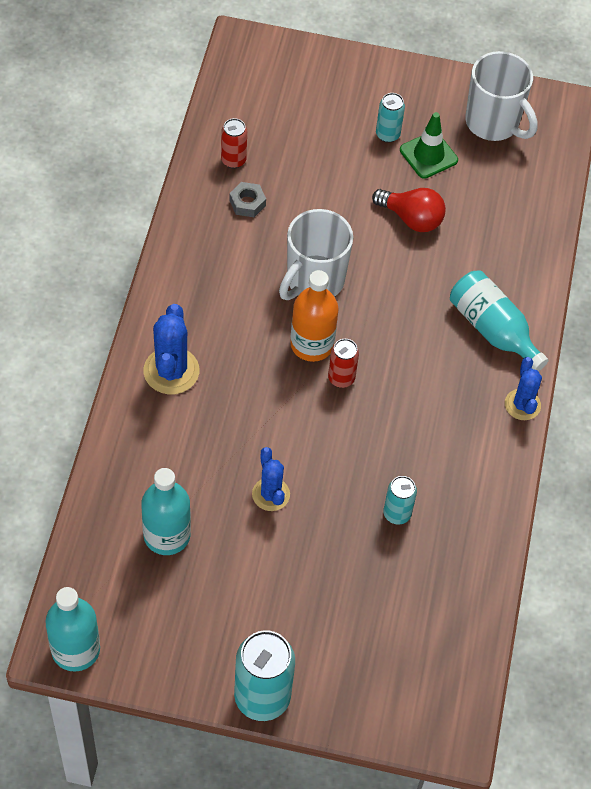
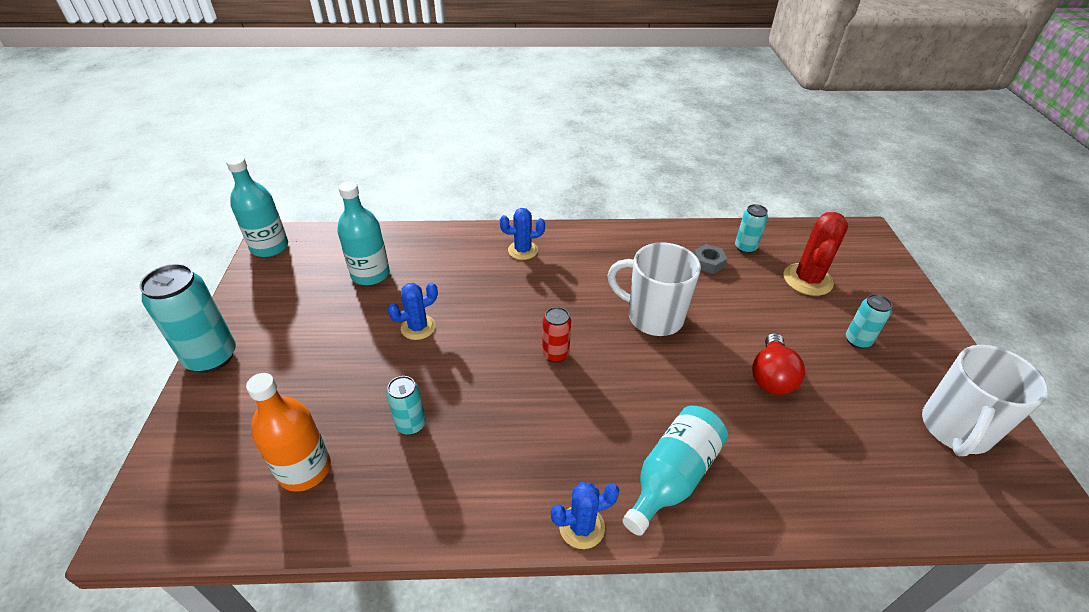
camera: 80 degrees right, 15 degrees down
blue cactus [144,304,199,394] -> blue cactus [500,208,545,260], size x0.66
red can [221,118,247,168] -> turquoise can [735,204,768,254]
orange bottle [290,270,339,362] -> orange bottle moved to [246,373,331,492]
green traffic cone [400,112,458,179] -> none
none -> red cactus [783,212,848,296]

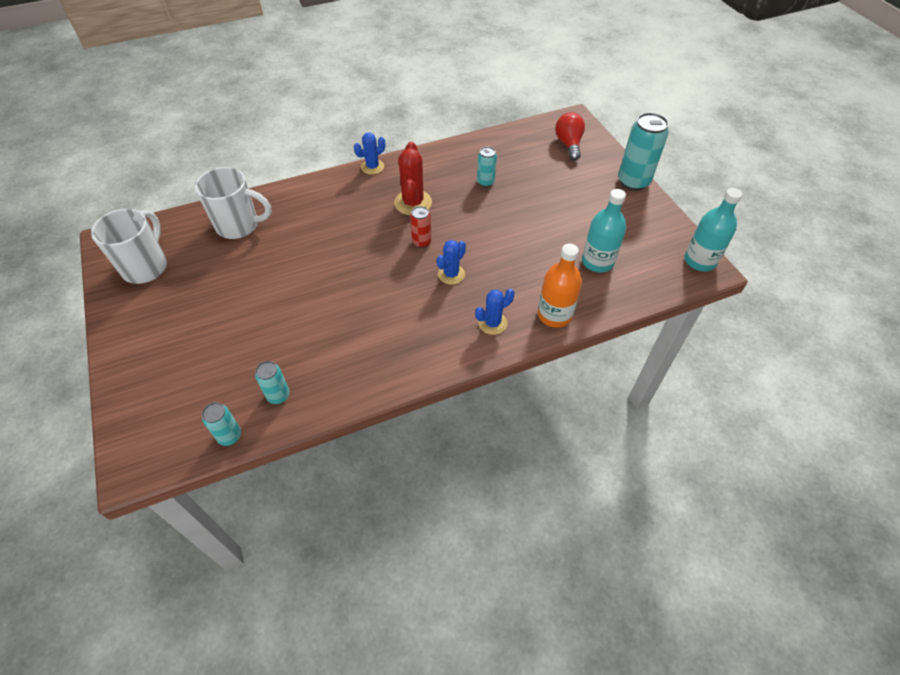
camera: 160 degrees right, 10 degrees up
orange bottle [246,373,331,492] -> orange bottle moved to [538,244,582,328]
blue cactus [387,282,438,340] -> blue cactus moved to [437,240,466,284]
white mug [607,242,701,336] -> white mug moved to [195,167,271,239]
turquoise bottle [622,406,728,536] -> none
grey nut [694,244,727,274] -> none
red light bulb [752,333,805,395] -> red light bulb moved to [555,112,585,161]
red cactus [783,212,848,296] -> red cactus moved to [394,142,432,215]
turquoise can [846,294,892,349] -> turquoise can moved to [202,402,241,446]

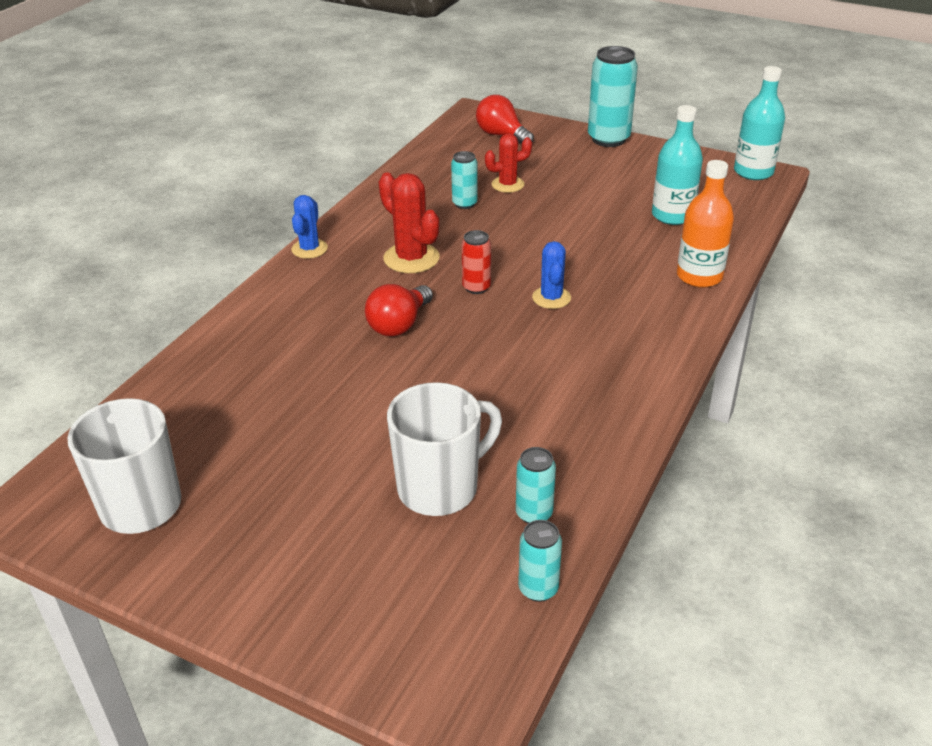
camera: 40 degrees left, 15 degrees down
white mug [195,167,271,239] -> white mug moved to [387,382,502,516]
blue cactus [475,289,515,335] -> none
none -> red light bulb [365,284,433,336]
none -> red cactus [485,133,532,193]

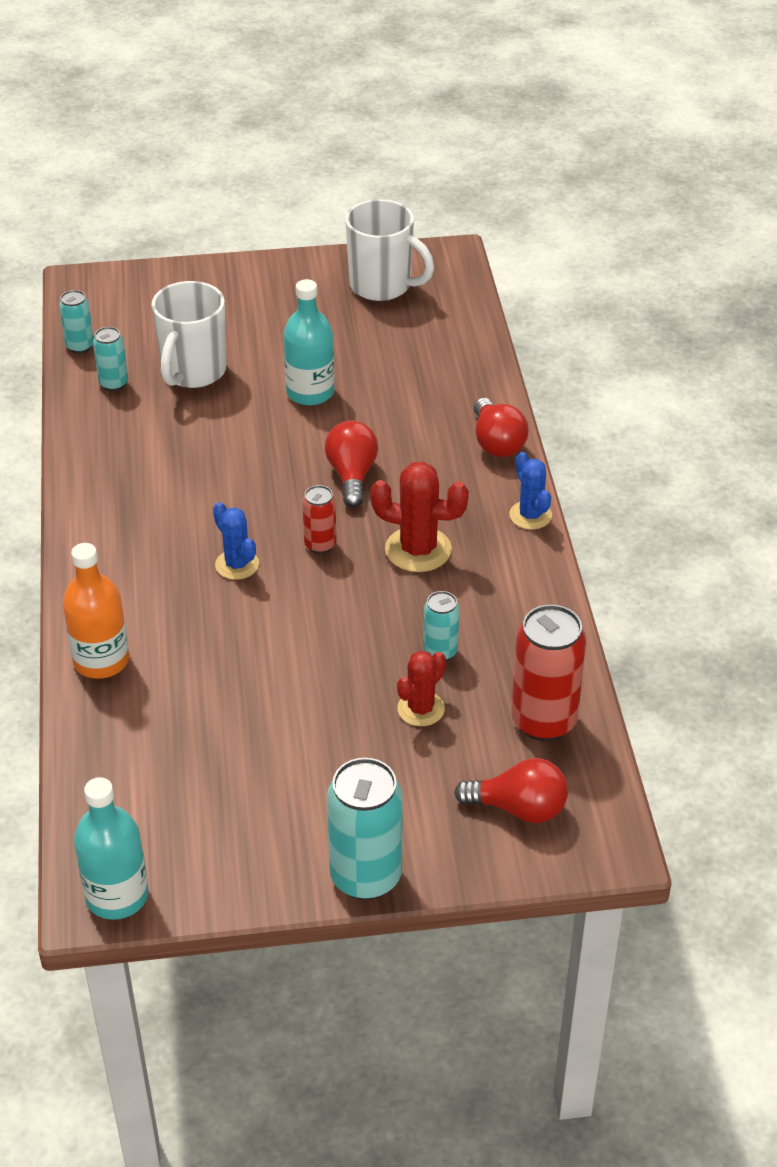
camera: 145 degrees right, 5 degrees up
turquoise bottle [652,105,703,225] -> turquoise bottle moved to [283,279,335,406]
none -> red light bulb [474,398,528,457]
none -> red can [511,604,586,741]

